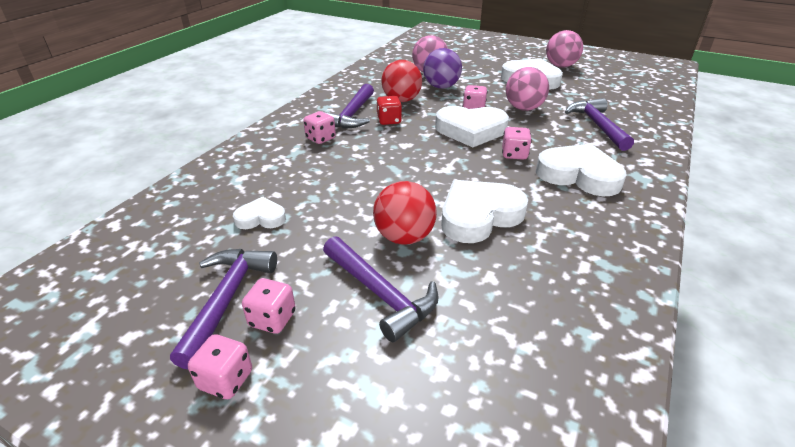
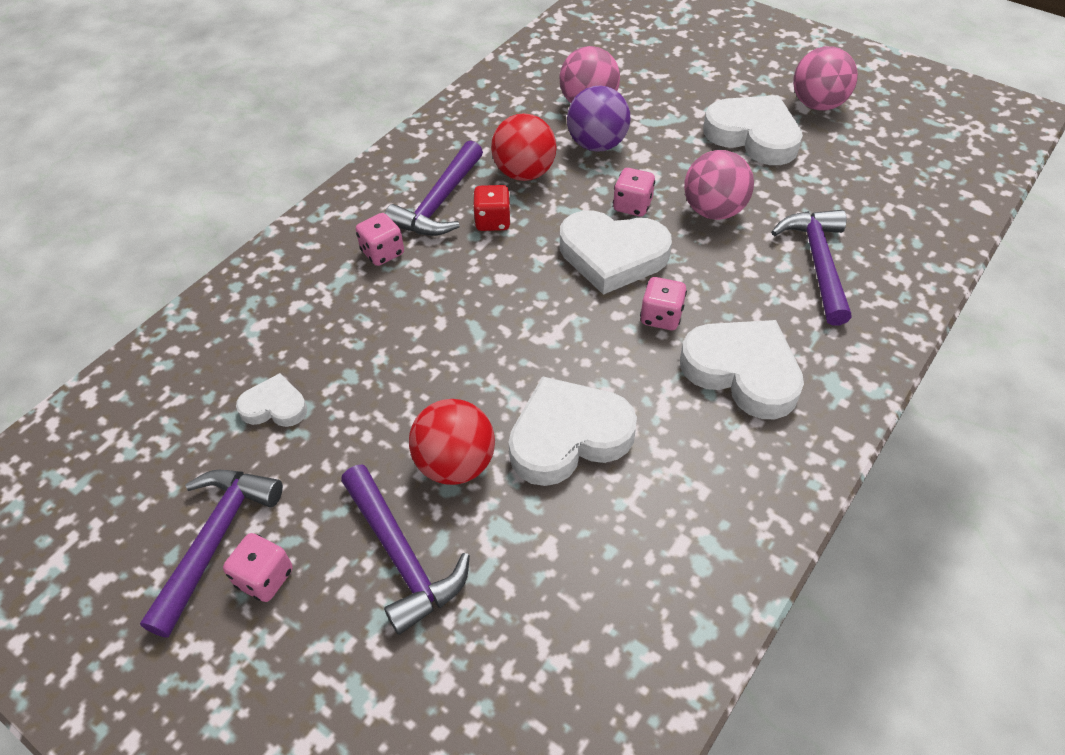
camera: 10 degrees right, 15 degrees up
pink dice [188,334,252,399] -> none

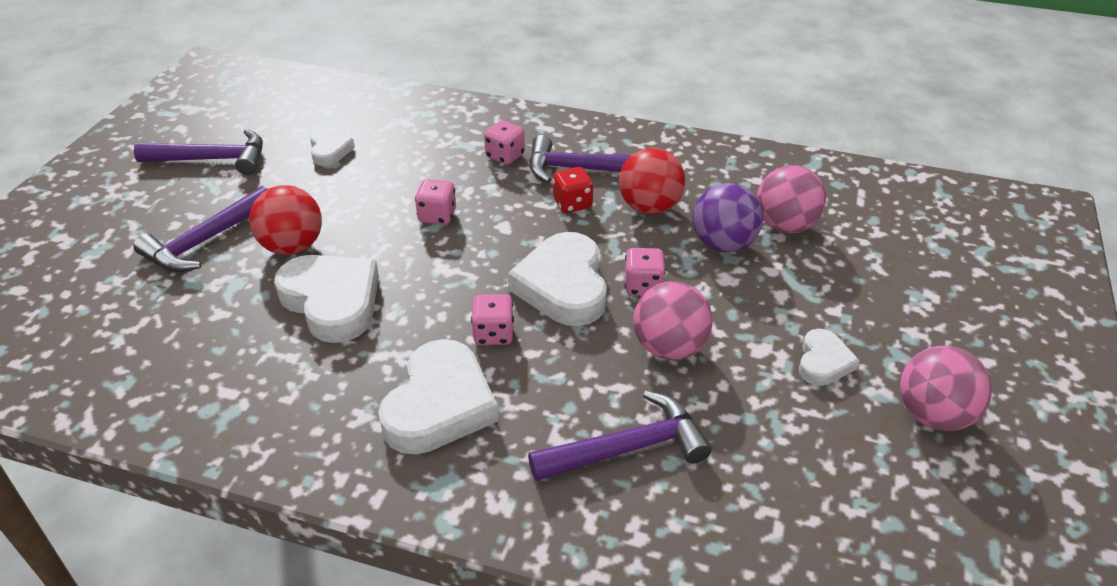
camera: 70 degrees right, 10 degrees down
pink dice [223,533,293,602] -> pink dice moved to [415,179,456,225]
white heart [703,95,803,165] -> white heart [799,329,860,386], size x0.54

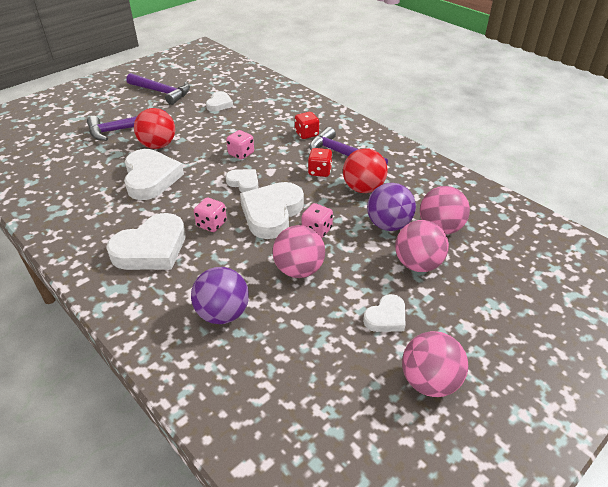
camera: 30 degrees right, 0 degrees up
pink dice [484,120,525,165] -> red dice [295,112,319,139]
purple hammer [528,391,712,481] -> purple ball [191,267,249,324]
none -> white heart [225,169,258,193]
none -> pink ball [395,220,449,272]

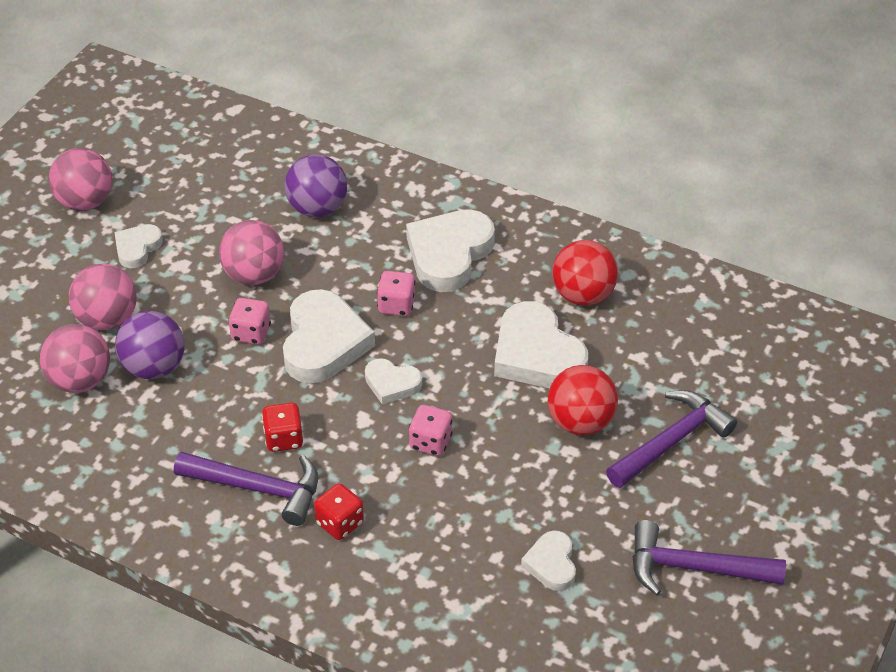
camera: 160 degrees right, 5 degrees up
red ball [343,148,388,193] -> red ball moved to [552,240,618,306]

